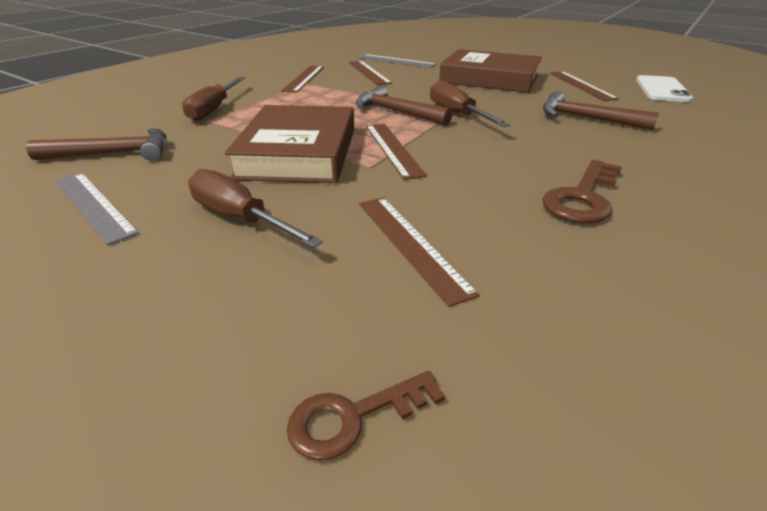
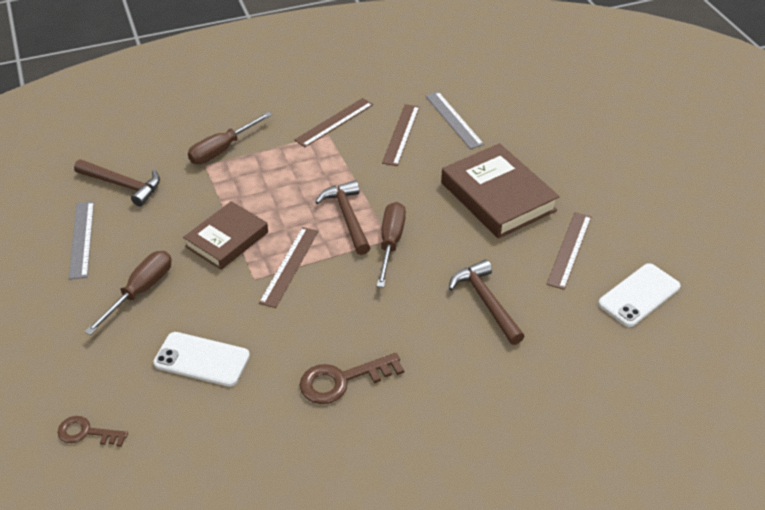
camera: 35 degrees right, 10 degrees up
brown screwdriver [188,169,323,248] -> brown screwdriver turned 45 degrees clockwise [85,251,172,335]
brown book [225,105,354,183] -> brown book [183,201,268,270], size x0.67
brown ruler [359,197,480,307] -> white phone [153,332,250,387]

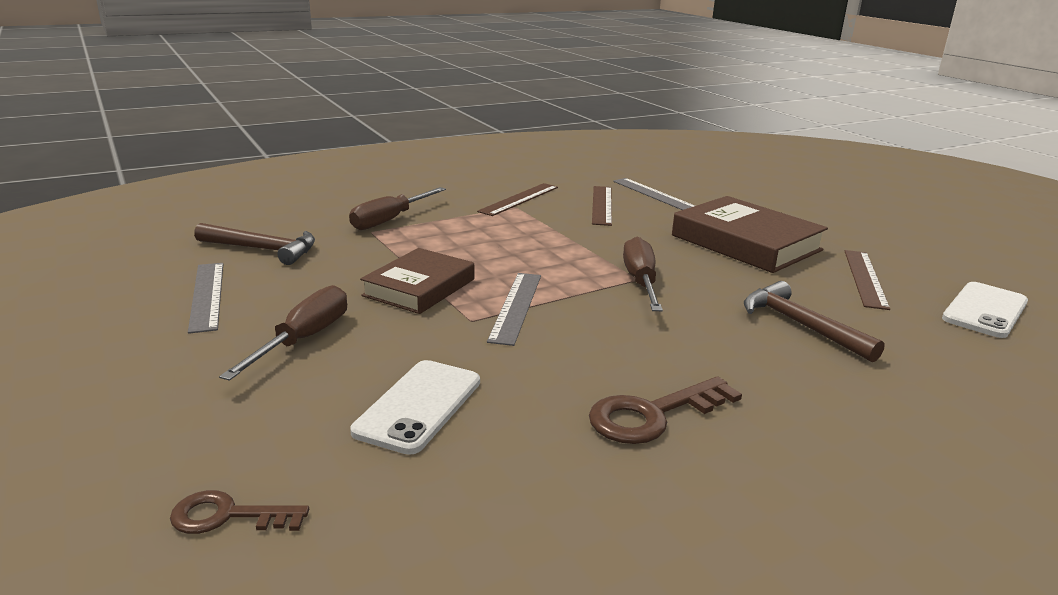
camera: 10 degrees left, 20 degrees down
white phone [153,332,250,387] -> white phone turned 75 degrees counterclockwise [350,360,480,455]
brown ruler [259,227,318,308] -> grey ruler [487,273,541,346]
brown hammer [315,180,370,255] -> none

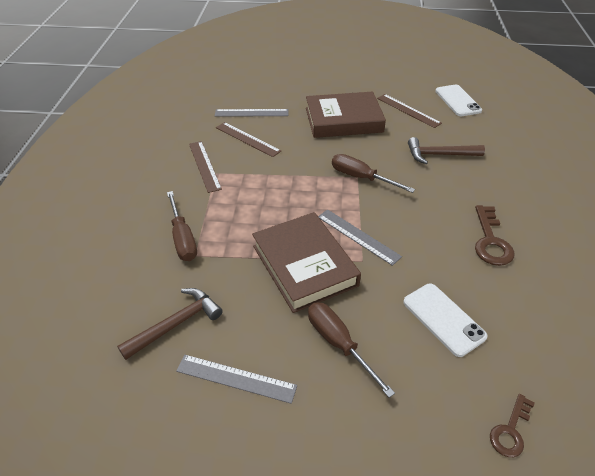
camera: 55 degrees left, 20 degrees up
brown book [360,248,474,314] -> brown book [252,212,361,313], size x1.50

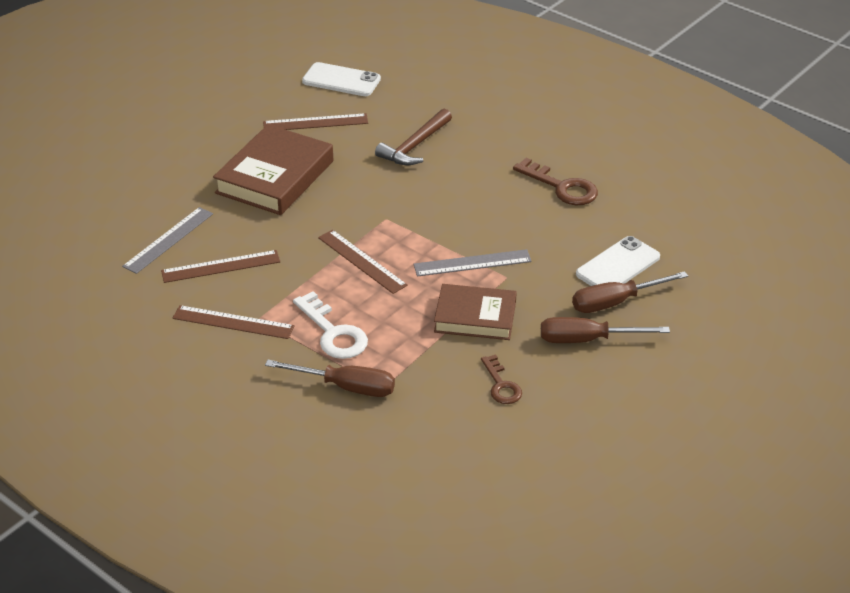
camera: 55 degrees left, 5 degrees down
brown hammer [117,288,223,360] -> none
grey ruler [176,355,297,404] -> none
brown book [252,212,361,313] -> brown book [434,284,517,340], size x0.67
brown screwdriver [332,154,415,193] -> brown screwdriver moved to [572,271,688,313]
white phone [403,283,488,357] -> white phone turned 45 degrees counterclockwise [576,236,660,286]
brown key [490,394,535,457] -> brown key moved to [481,355,522,404]
none -> white key [293,291,368,359]
none -> brown ruler [318,230,408,294]

